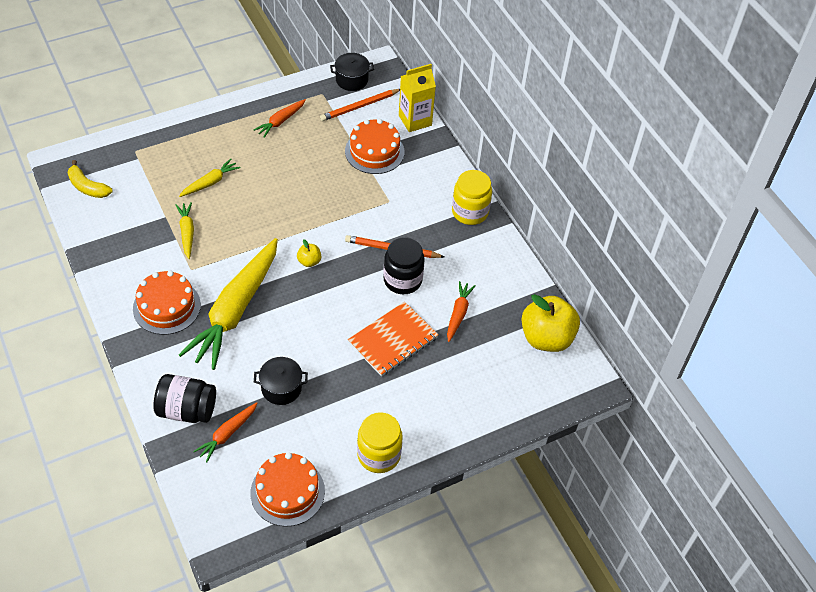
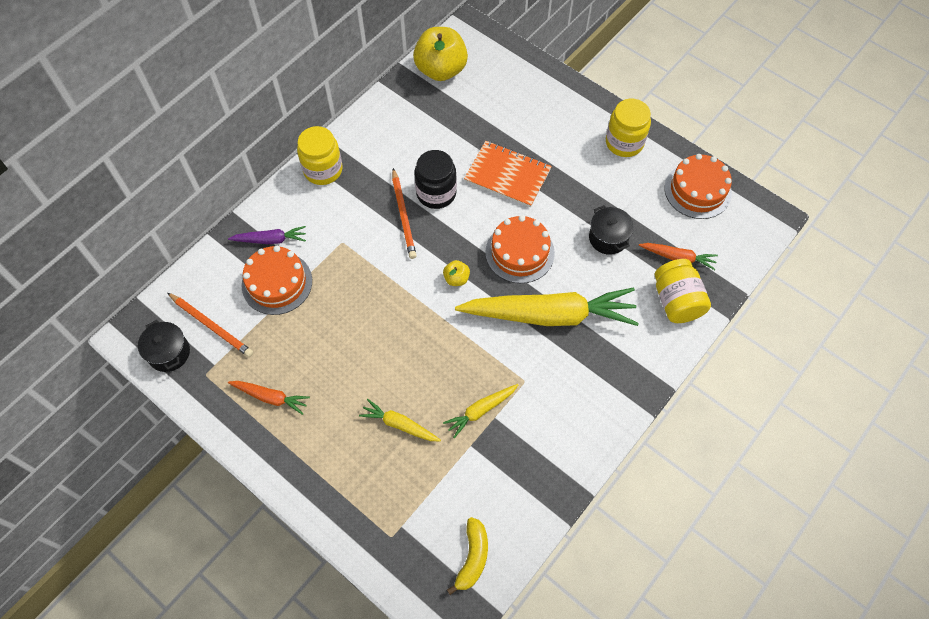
camera: 110 degrees left, 10 degrees up
orange cake [133,271,201,335] -> orange cake moved to [485,215,555,283]
black jar [153,374,216,423] -> yellow jar [654,259,711,323]
yellow carton [399,64,436,132] -> none
orange carrot [447,281,476,342] -> none
none -> purple carrot [228,226,306,244]

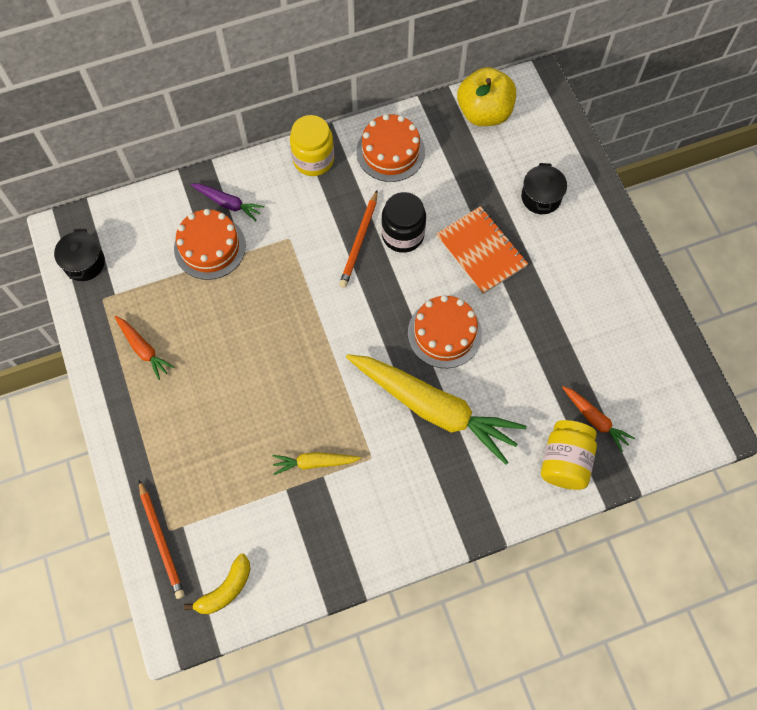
camera: 30 degrees right, 5 degrees up
orange pencil [168,293,253,357] -> orange pencil moved to [139,480,185,599]
yellow carrot [359,399,441,442] -> none
yellow apple [443,260,470,286] -> none
black pot [589,205,634,255] -> black pot moved to [521,163,567,214]
yellow jar [606,99,651,157] -> none
orange cake [664,154,732,219] -> orange cake moved to [357,114,425,182]

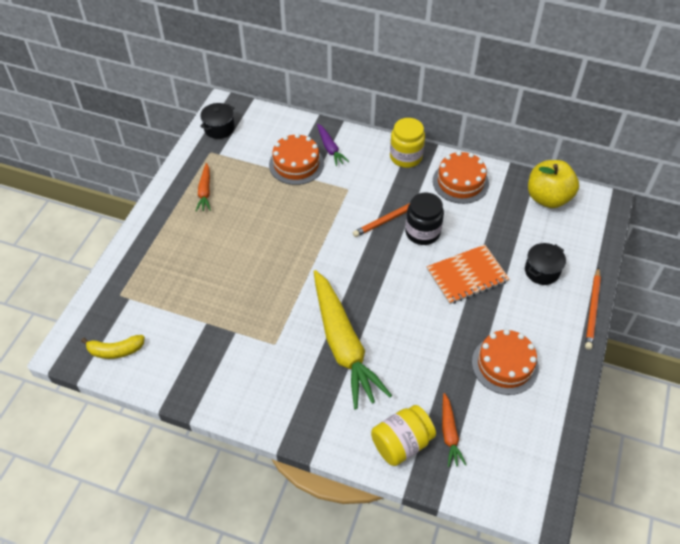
camera: 40 degrees right, 15 degrees down
orange pencil [139,480,185,599] -> orange pencil moved to [585,267,601,350]
yellow carrot [273,452,361,475] -> none
orange cake [408,295,482,368] -> orange cake moved to [472,329,539,395]
orange notebook [436,206,528,294] -> orange notebook turned 60 degrees clockwise [427,245,509,305]

